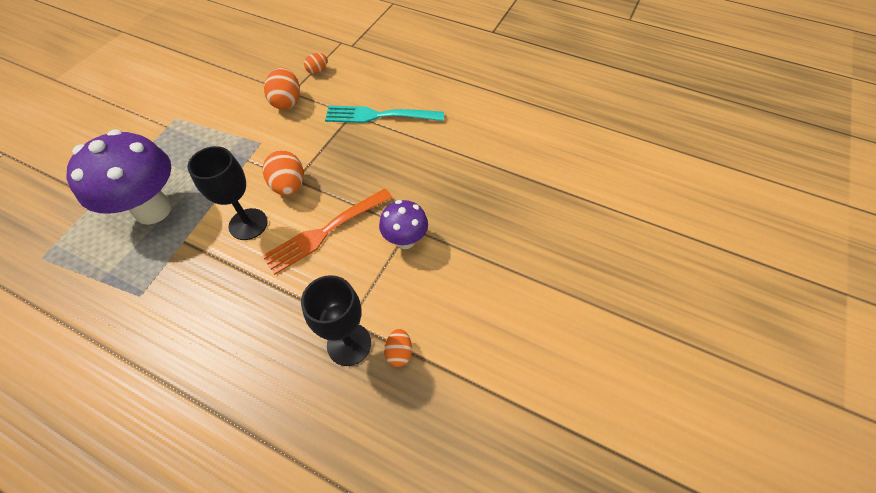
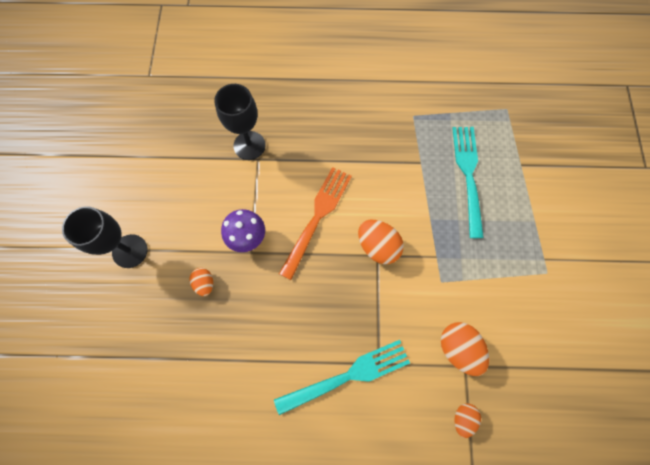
camera: 155 degrees right, 15 degrees up
purple mushroom [66,129,172,225] -> turquoise fork [452,127,484,238]
black goblet [187,146,268,240] -> black goblet moved to [62,206,148,268]
orange egg [384,329,412,367] -> orange egg moved to [189,268,213,296]

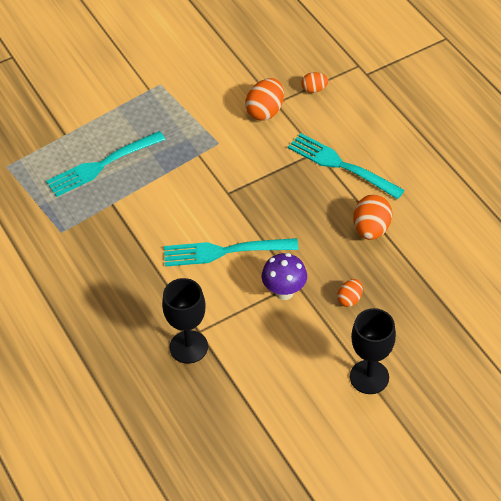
camera: 120 degrees left, 20 degrees down
orange fork [279,167,352,280] -> turquoise fork [164,238,299,267]
orange egg [358,220,404,264] -> orange egg moved to [353,194,392,240]

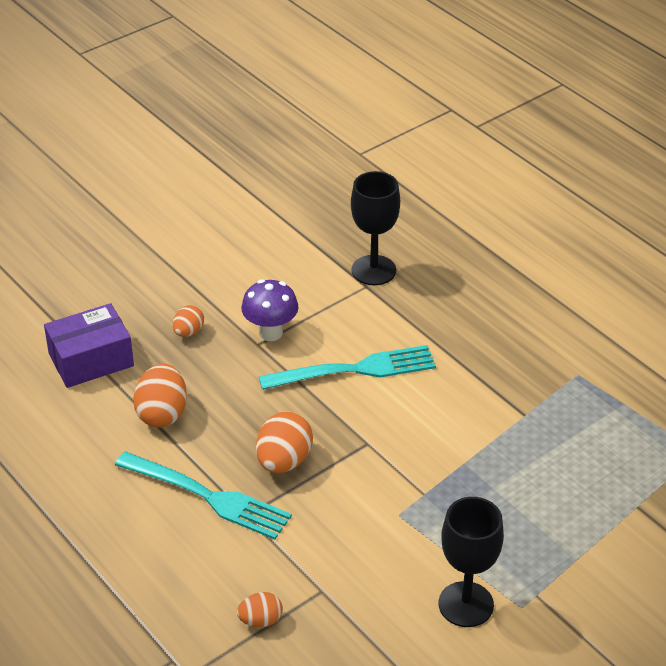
camera: 170 degrees right, 10 degrees down
turquoise fork [46,131,166,197] -> none
orange egg [245,78,284,120] -> orange egg moved to [256,411,313,473]
black goblet [350,308,396,394] -> black goblet moved to [439,497,504,627]
none -> purple box [44,303,134,388]

